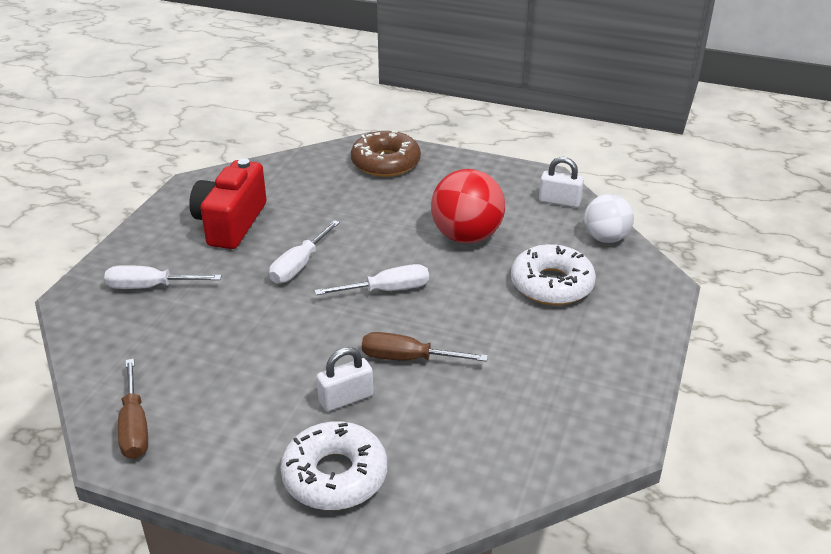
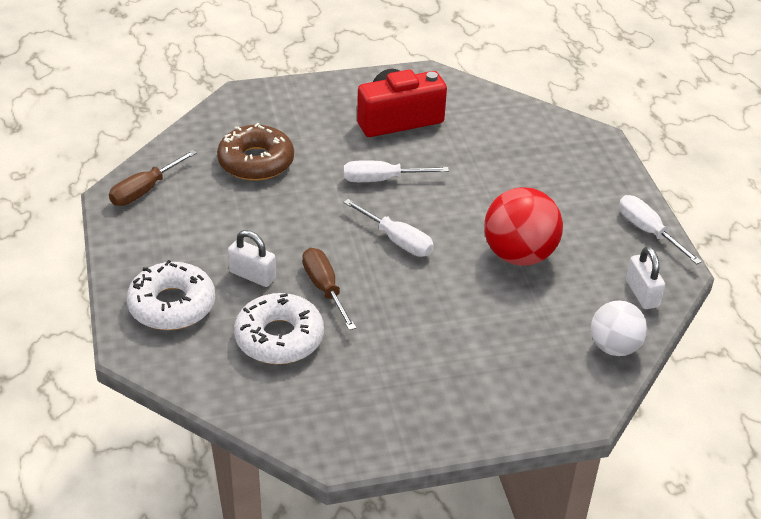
camera: 55 degrees right, 5 degrees up
white screwdriver [104,265,222,289] -> white screwdriver moved to [619,195,702,264]
brown donut [351,131,421,177] -> brown donut moved to [217,123,294,181]
white donut [511,244,596,305] -> white donut moved to [234,293,324,364]

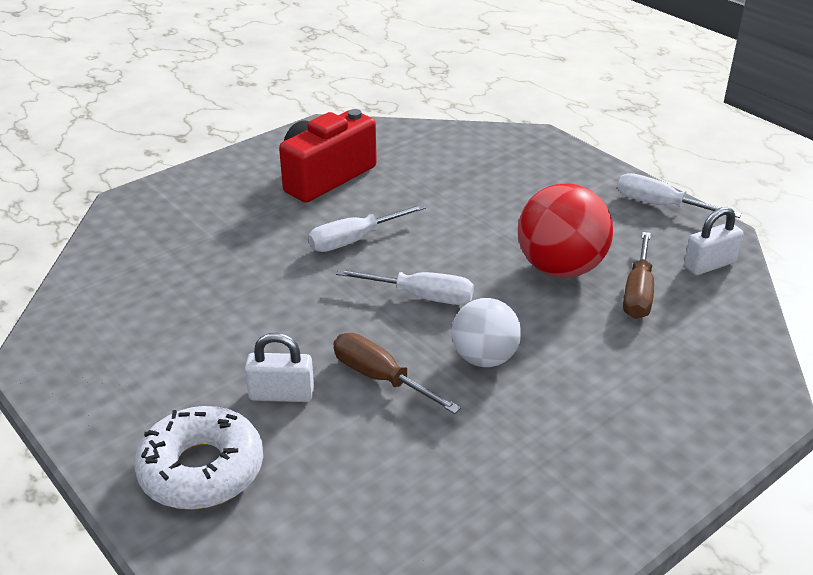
camera: 25 degrees left, 5 degrees down
brown screwdriver [109,150,197,206] -> brown screwdriver moved to [623,232,654,319]
brown donut [217,123,294,181] -> none
white donut [234,293,324,364] -> none
white ball [591,300,647,356] -> white ball moved to [452,298,521,367]
white padlock [626,246,665,309] -> white padlock turned 75 degrees counterclockwise [684,207,743,275]

